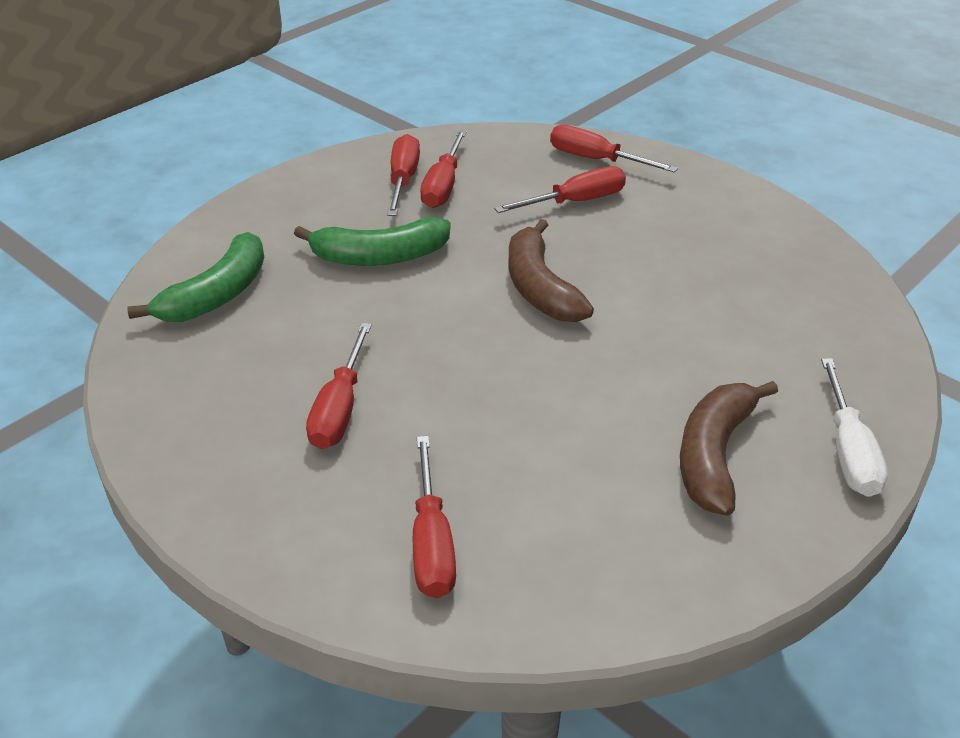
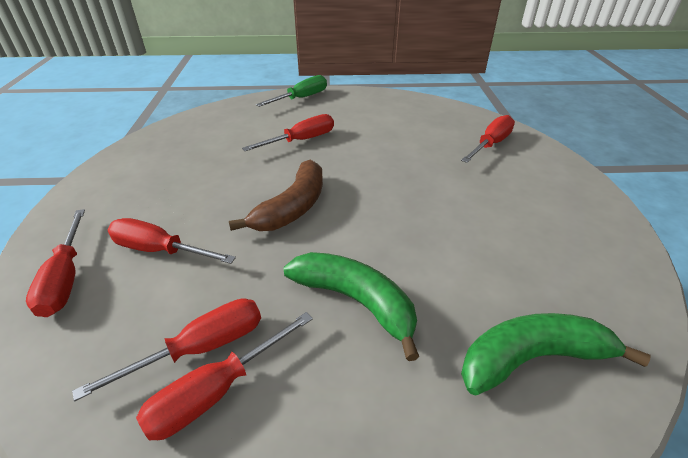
camera: 135 degrees left, 0 degrees up
red screwdriver [306,323,372,449] -> red screwdriver moved to [242,114,334,151]
brown banana [680,381,778,516] -> none
white screwdriver [821,358,888,497] -> green screwdriver [256,75,327,107]

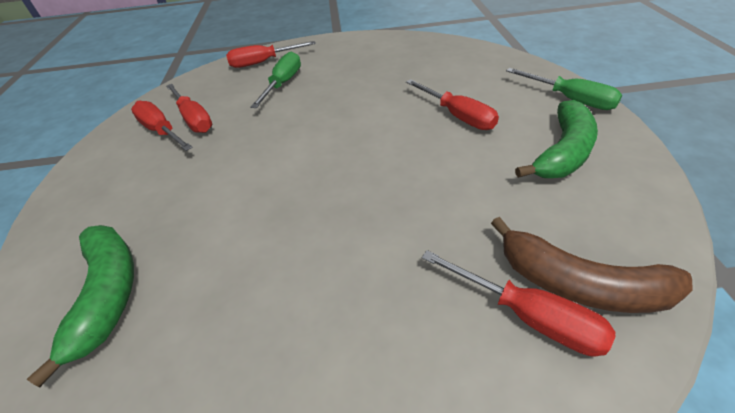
camera: 90 degrees right, 5 degrees up
red screwdriver [108,218,236,264] -> green screwdriver [250,52,301,108]
brown banana [229,160,323,231] -> brown banana moved to [491,217,693,313]
green banana [283,252,419,361] -> green banana moved to [515,100,598,178]

